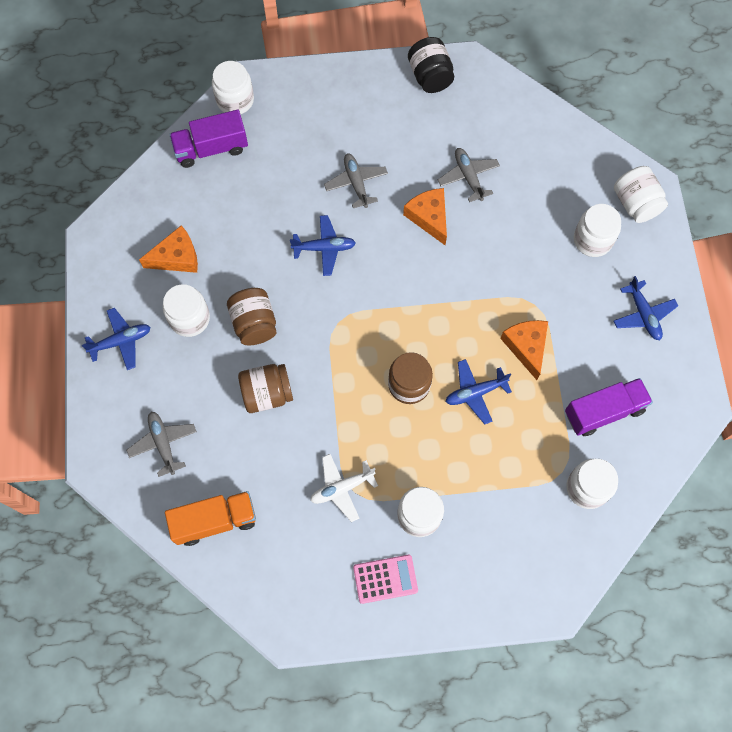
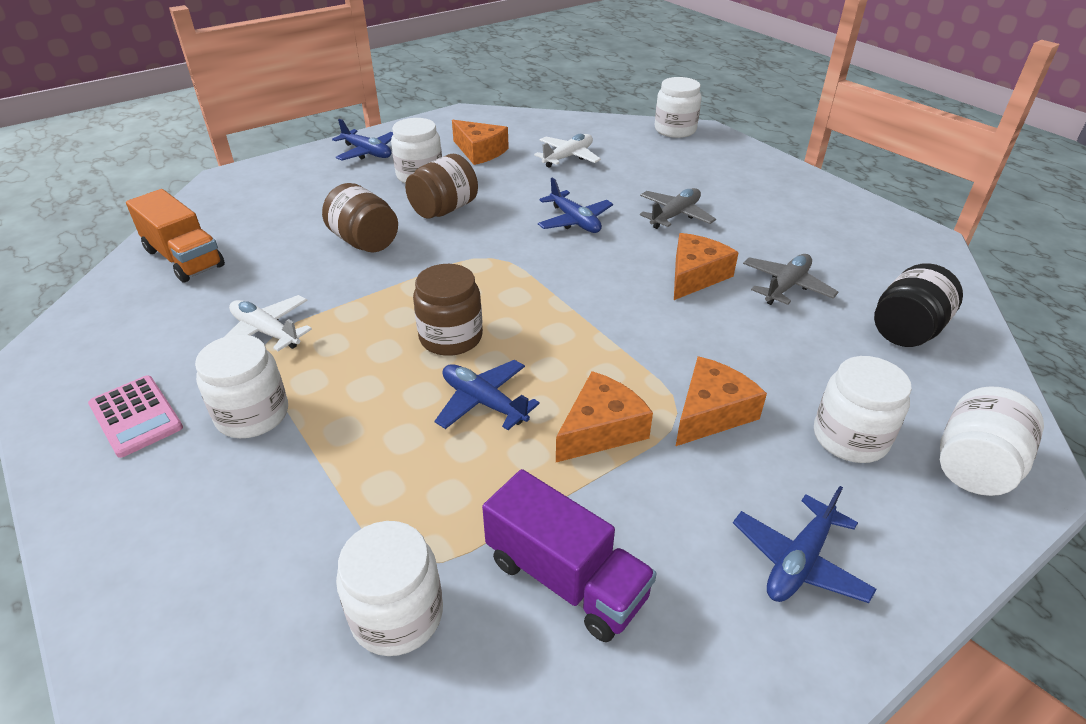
camera: 60 degrees right, 30 degrees down
grey plane [126,412,197,477] -> none
purple truck [169,110,248,168] -> none
black jar [408,37,454,93] -> black jar moved to [874,263,963,347]
none -> white plane [534,134,601,168]
none -> orange cheese [676,356,767,446]

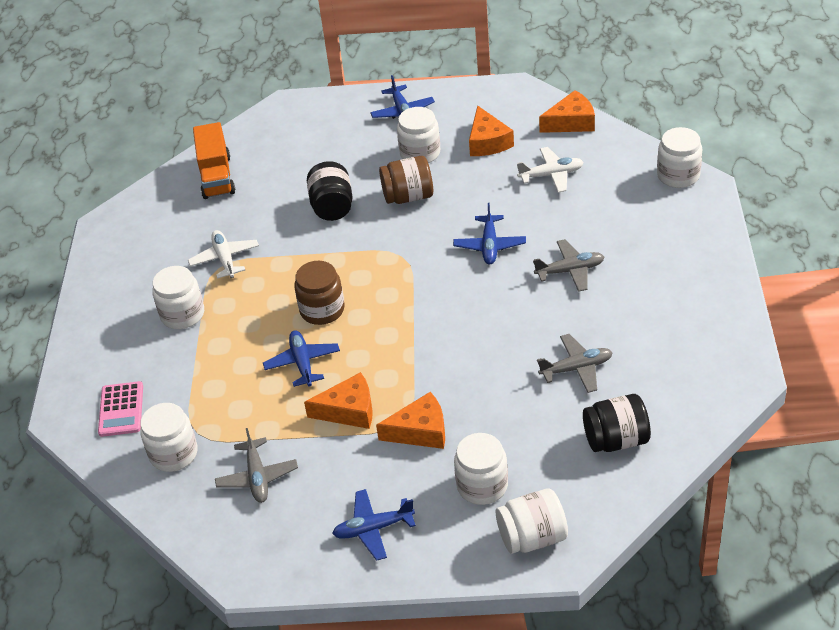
camera: 40 degrees right, 5 degrees up
pink calculator [88,376,183,458] -> pink calculator moved to [98,381,143,437]
brown jar [322,183,398,253] -> black jar [307,161,353,221]
purple truck [482,469,657,642] -> grey plane [215,428,298,503]
orange cheese [674,233,739,300] -> orange cheese moved to [539,90,595,133]

